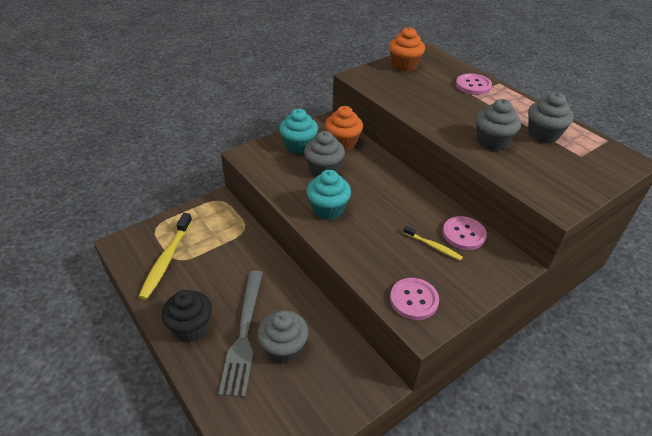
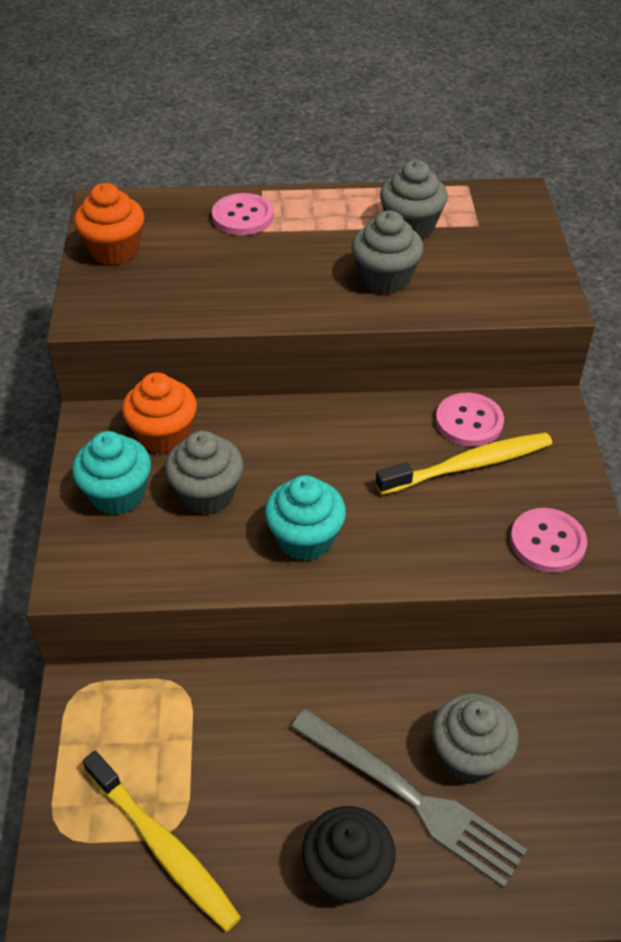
camera: 55 degrees left, 5 degrees up
yellow toothbrush [403,226,463,261] -> yellow toothbrush [376,433,552,495], size x1.84

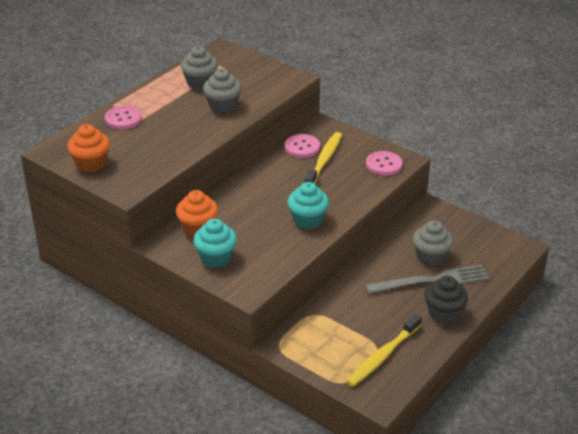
camera: 50 degrees left, 10 degrees down
yellow toothbrush [83,751,241,932] -> yellow toothbrush turned 135 degrees clockwise [346,313,422,387]
grey cupcake [165,431,244,515] -> none

